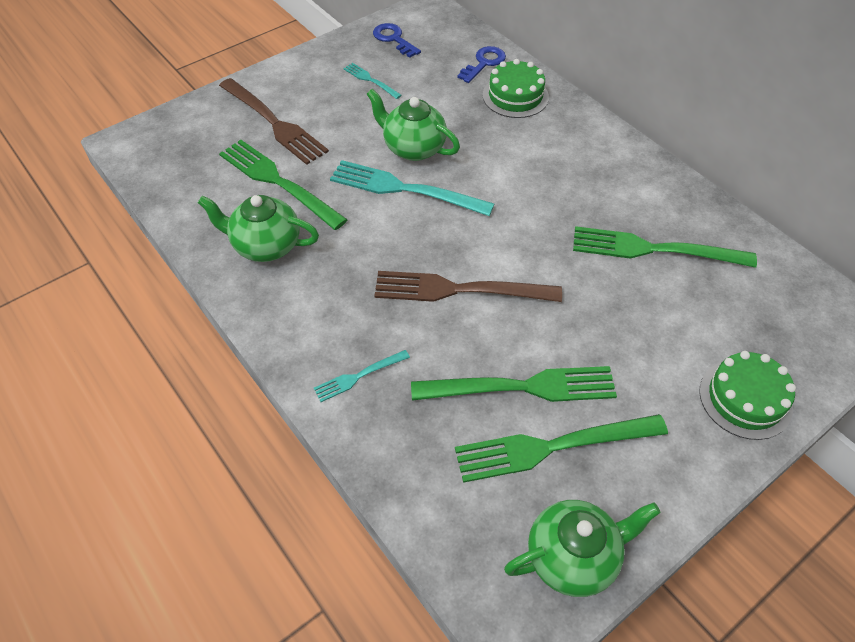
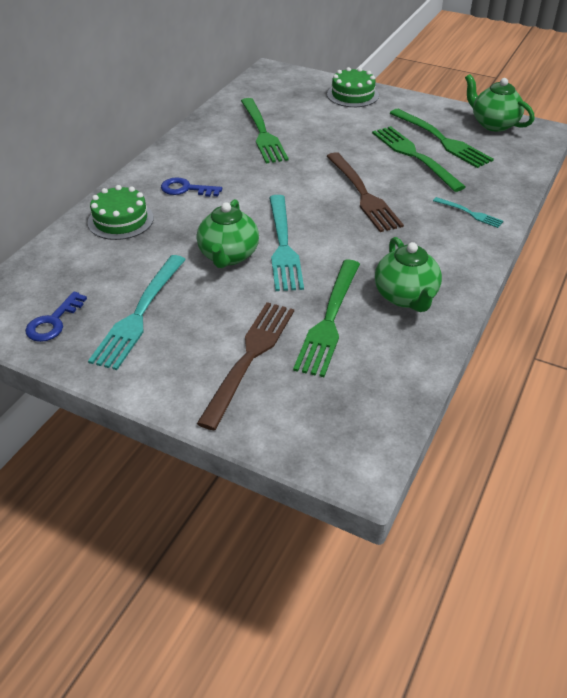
camera: 115 degrees left, 10 degrees down
turquoise fork [343,63,402,99] -> turquoise fork [88,255,186,370], size x2.00
blue key [457,46,506,83] -> blue key moved to [161,177,222,197]

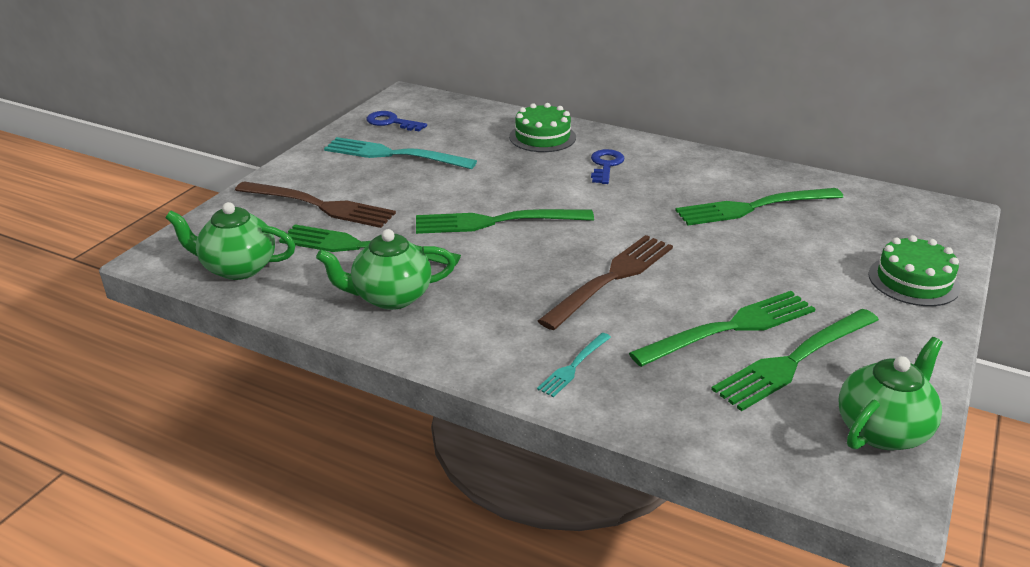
camera: 90 degrees right, 10 degrees down
green teapot [197,199,259,268] -> green teapot moved to [165,202,296,280]
turquoise fork [269,195,304,291] -> green fork [416,209,594,234]
brown fork [327,152,404,232] -> brown fork turned 150 degrees clockwise [538,235,673,330]

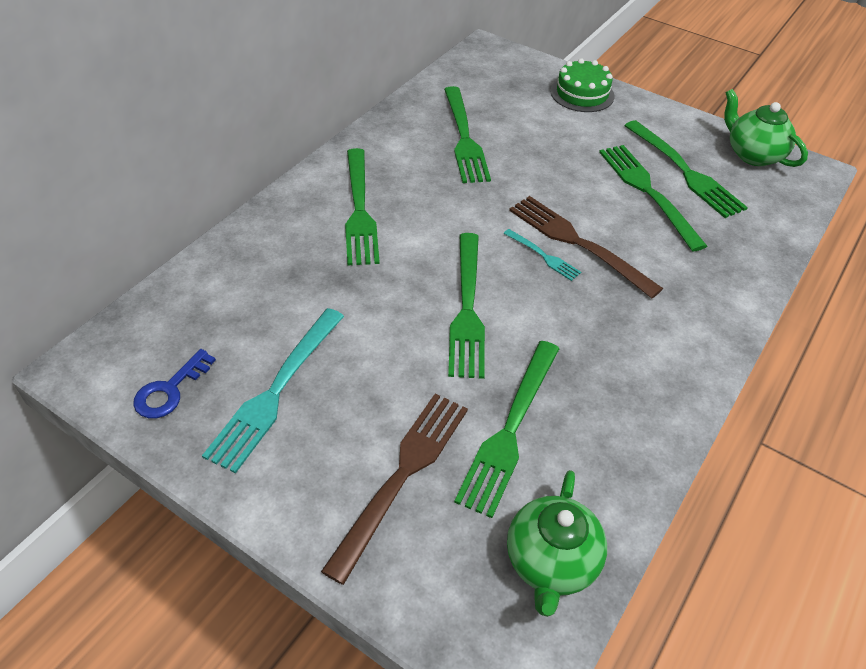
camera: 85 degrees left, 15 degrees up
green teapot [316,229,456,310] -> none
green cake [509,103,576,152] -> none
turquoise fork [537,333,611,397] -> turquoise fork moved to [503,229,581,281]
blue key [591,149,624,184] -> green fork [345,148,380,265]

